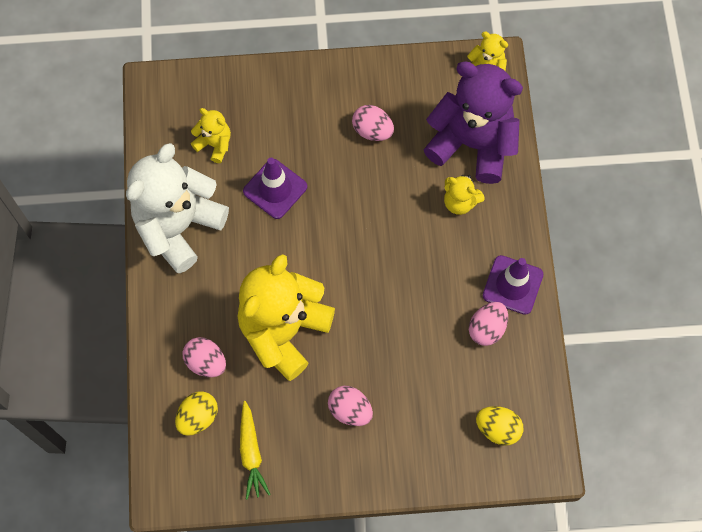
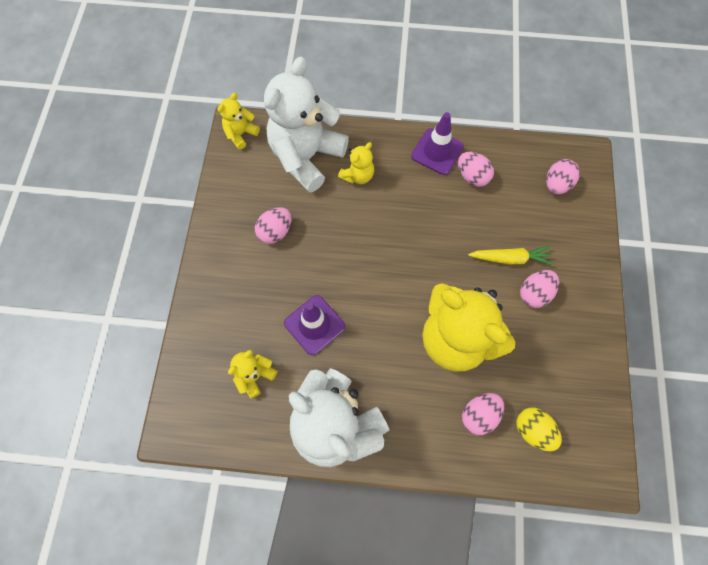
camera: 80 degrees left, 0 degrees up
yellow carrot [240,401,271,499] -> yellow carrot moved to [468,246,554,265]
purple teddy bear [423,61,523,184] -> white teddy bear [264,57,349,192]
yellow egg [476,406,523,446] -> pink egg [546,159,580,194]

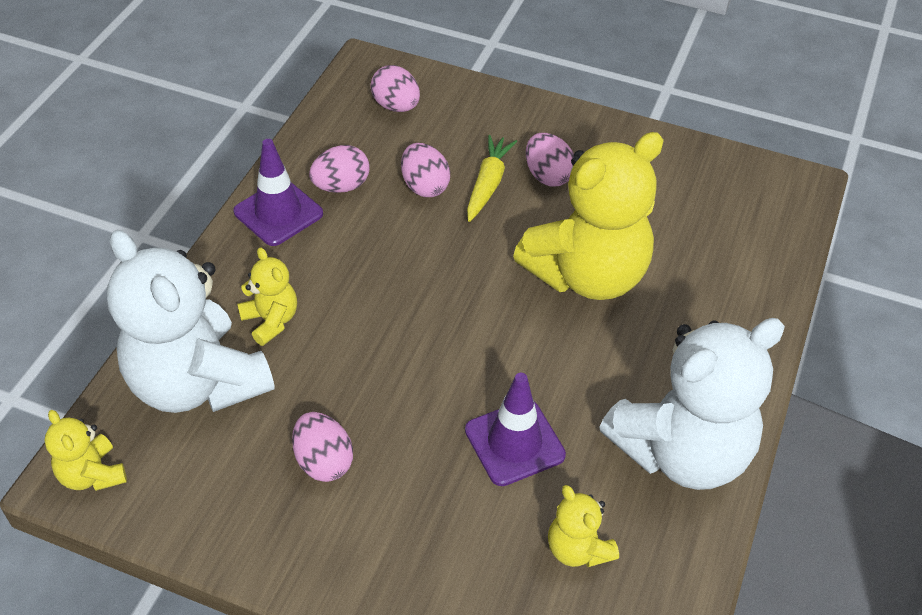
camera: 75 degrees left, 20 degrees down
pink egg [462,393,504,435] -> pink egg moved to [401,143,450,197]
yellow egg [516,407,562,452] -> none

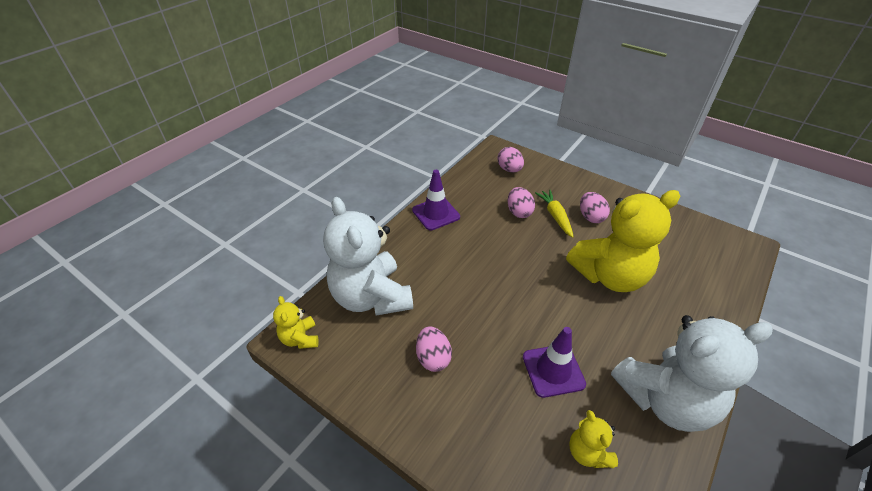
camera: 15 degrees right, 5 degrees down
yellow teddy bear [237,247,297,346] -> none
pink egg [309,145,369,193] -> none
yellow carrot [467,135,517,222] -> yellow carrot turned 45 degrees counterclockwise [535,190,574,238]

